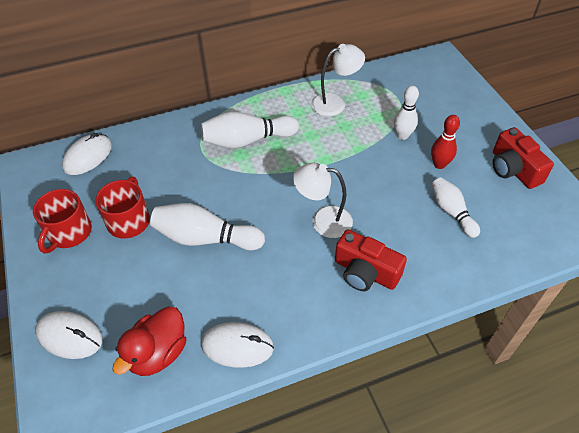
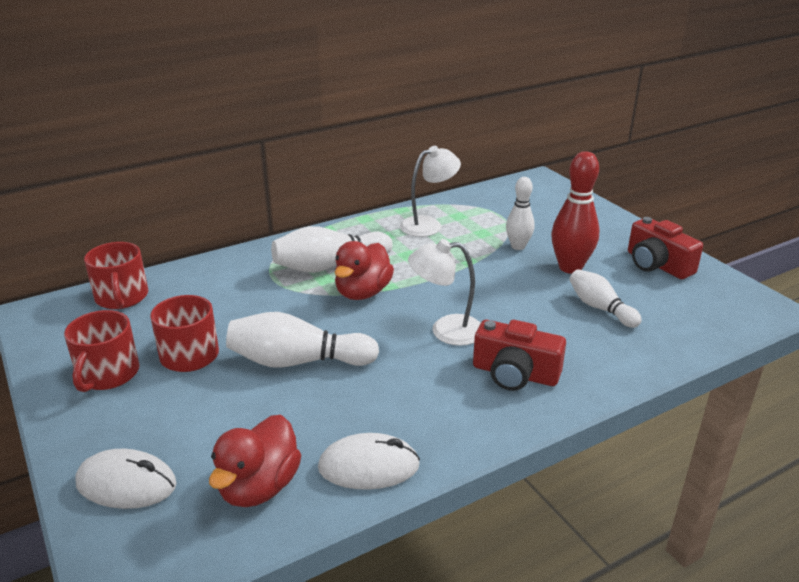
camera: 10 degrees left, 20 degrees down
white mouse [62,133,112,175] -> red mug [84,242,148,309]
red bowling pin [431,115,460,169] -> red bowling pin [551,151,600,274], size x1.56
none -> red duck [335,241,394,300]

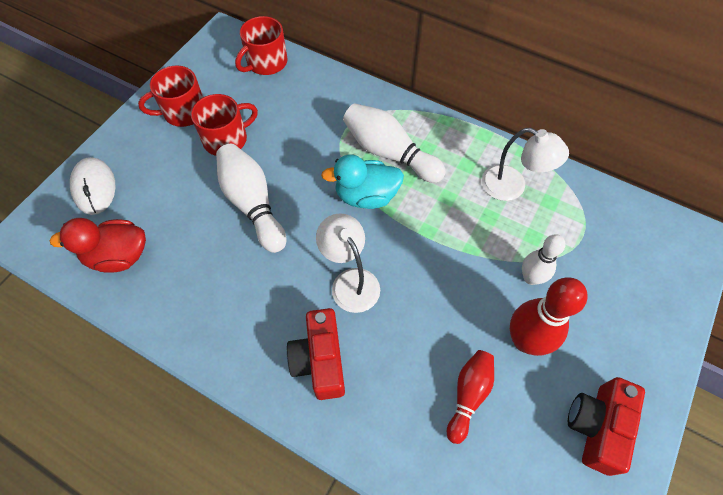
camera: 60 degrees right, 30 degrees up
white mouse [318,433,420,490] -> none
red duck [335,241,394,300] -> turquoise duck [321,154,404,209]
white bowling pin [569,269,642,328] -> red bowling pin [447,350,494,444]

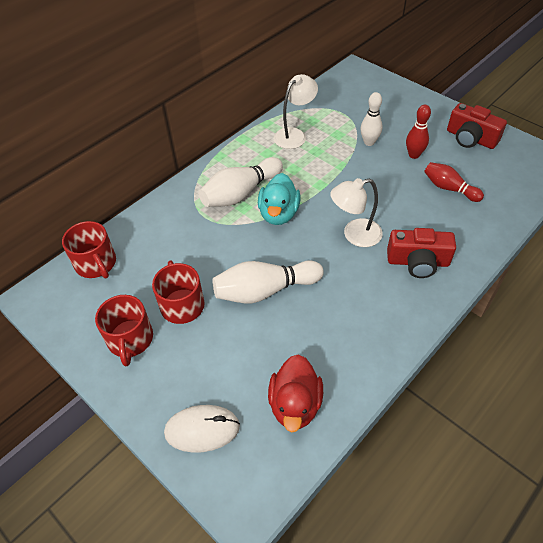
camera: 75 degrees left, 10 degrees down
red bowling pin [510,277,588,356] -> red bowling pin [406,105,431,159], size x0.64

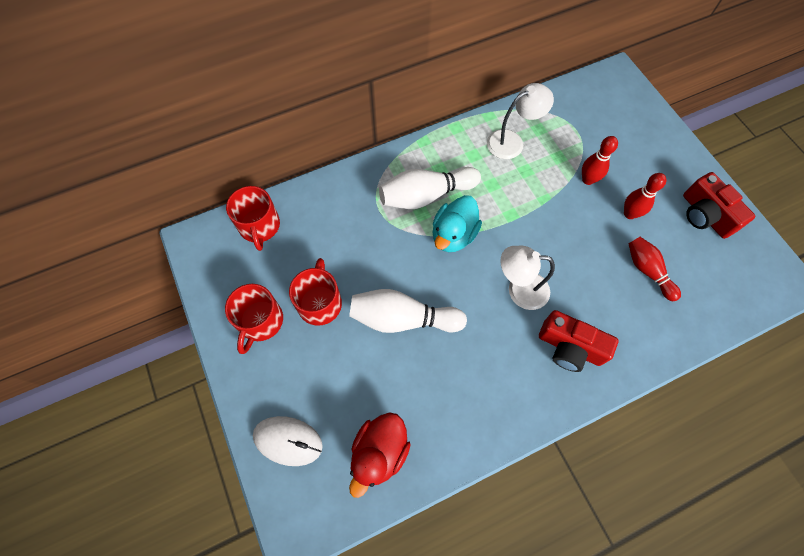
camera: 20 degrees right, 15 degrees up
white bowling pin [360,92,382,146] -> red bowling pin [582,136,618,185]

